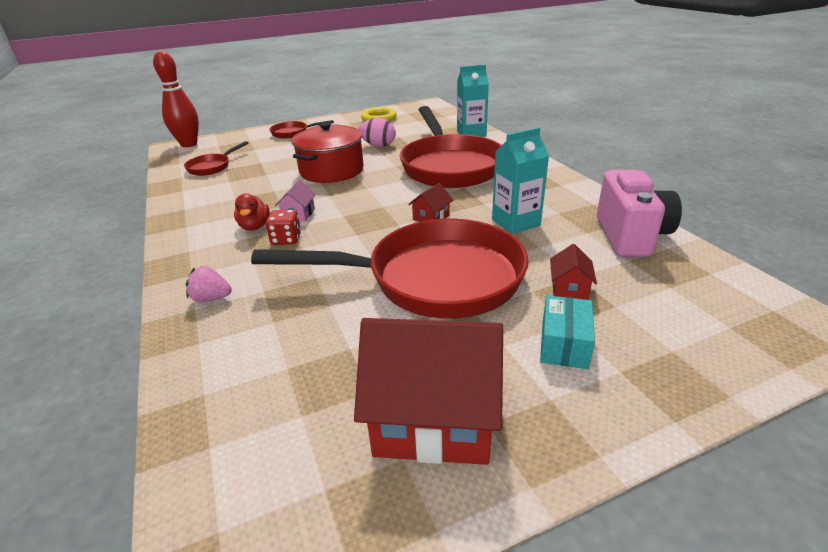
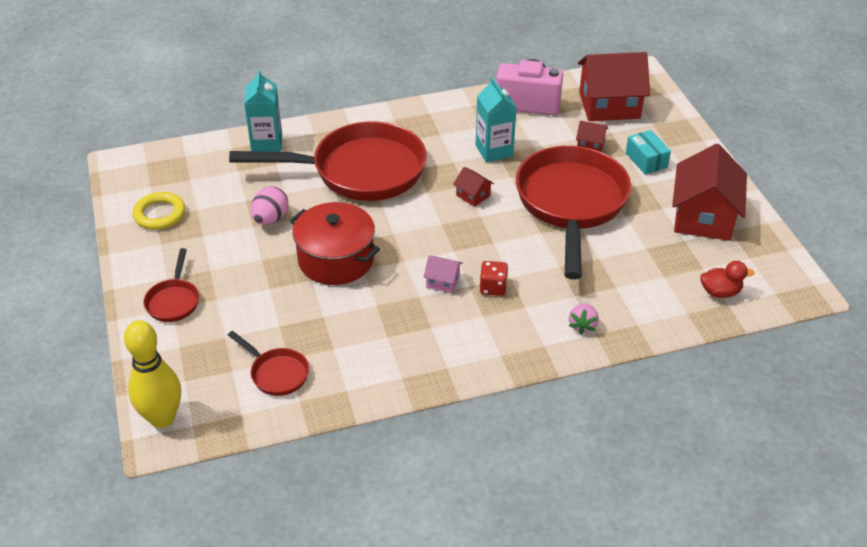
camera: 85 degrees left, 10 degrees up
red bowling pin [153,51,199,147] -> yellow bowling pin [124,320,181,428]
red duck [234,194,270,230] -> red duck moved to [700,261,755,298]
turquoise box [540,295,595,369] -> turquoise box turned 45 degrees clockwise [626,130,671,174]
none -> red house [578,52,650,121]

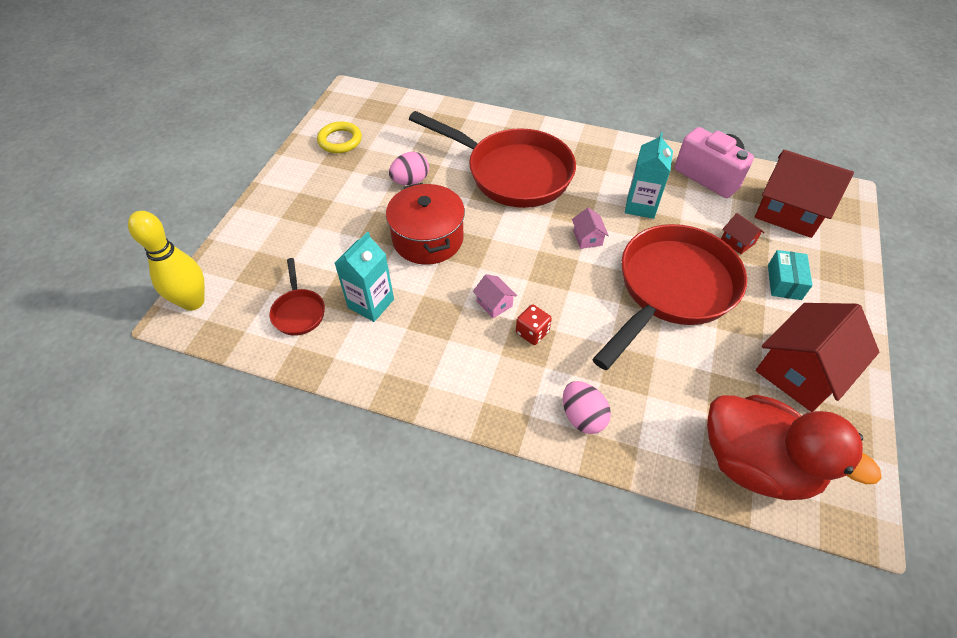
camera: 35 degrees right, 10 degrees up
red pan [143,248,199,322] -> none
turquoise carton [244,70,282,152] -> turquoise carton moved to [335,231,394,322]
red house [453,167,494,207] -> pink house [572,207,609,249]
pink strawberry [569,303,599,334] -> pink egg [563,381,611,434]
red duck [700,261,755,298] -> red duck [707,395,882,500], size x2.37

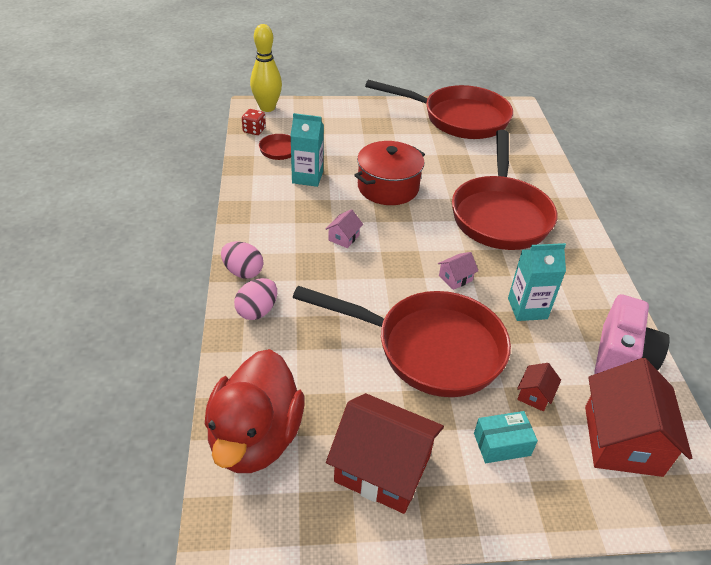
camera: 65 degrees right, 10 degrees down
yellow ring [317,121,362,153] -> red pan [365,80,513,139]
pink egg [389,152,429,185] -> pink egg moved to [221,241,263,279]
red dice [516,304,552,345] -> red dice moved to [242,109,266,135]

